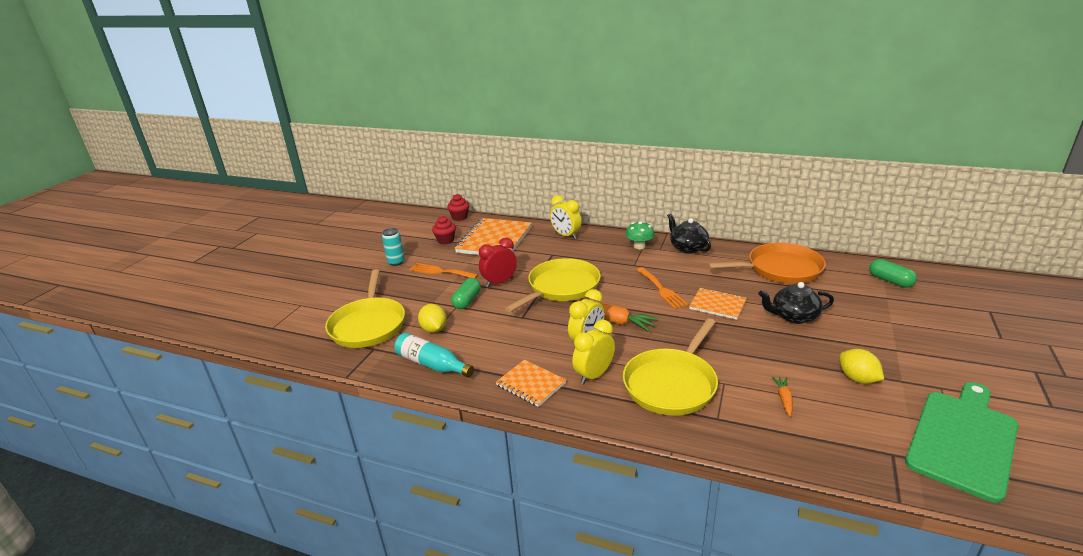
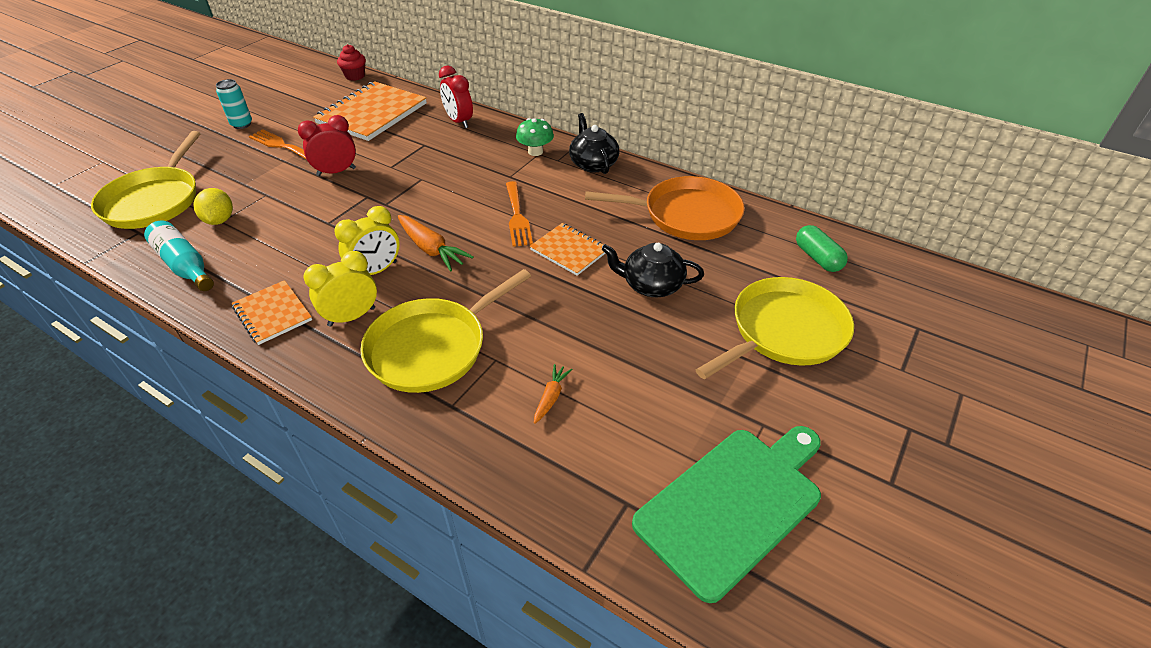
camera: 10 degrees right, 15 degrees up
red cupcake [432,216,456,244] -> none
green capsule [452,278,481,309] -> none
yellow pan [505,258,601,312] -> yellow pan moved to [696,277,854,379]
yellow clock [550,195,582,239] -> red clock [439,66,473,128]
yellow lemon [840,349,884,384] -> none

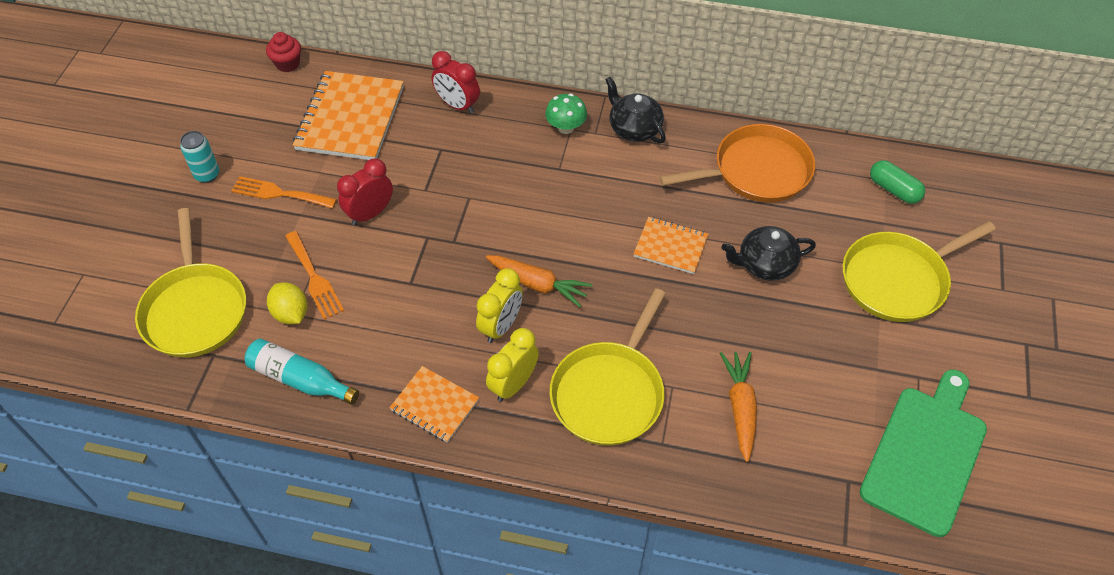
camera: 20 degrees left, 10 degrees up
orange fork [506,181,533,247] -> orange fork moved to [285,231,344,320]
orange carrot [534,364,573,424] -> orange carrot [720,352,757,462], size x1.76
yellow pan [696,277,854,379] -> yellow pan turned 150 degrees counterclockwise [842,221,996,322]

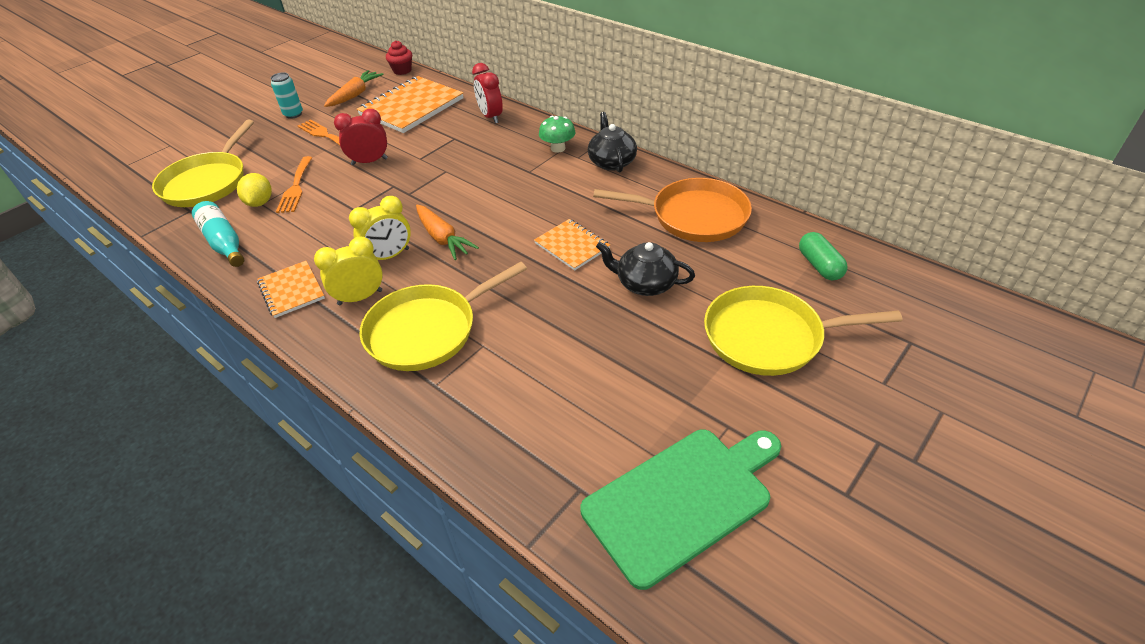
camera: 30 degrees right, 10 degrees down
orange carrot [720,352,757,462] -> orange carrot moved to [324,70,384,107]

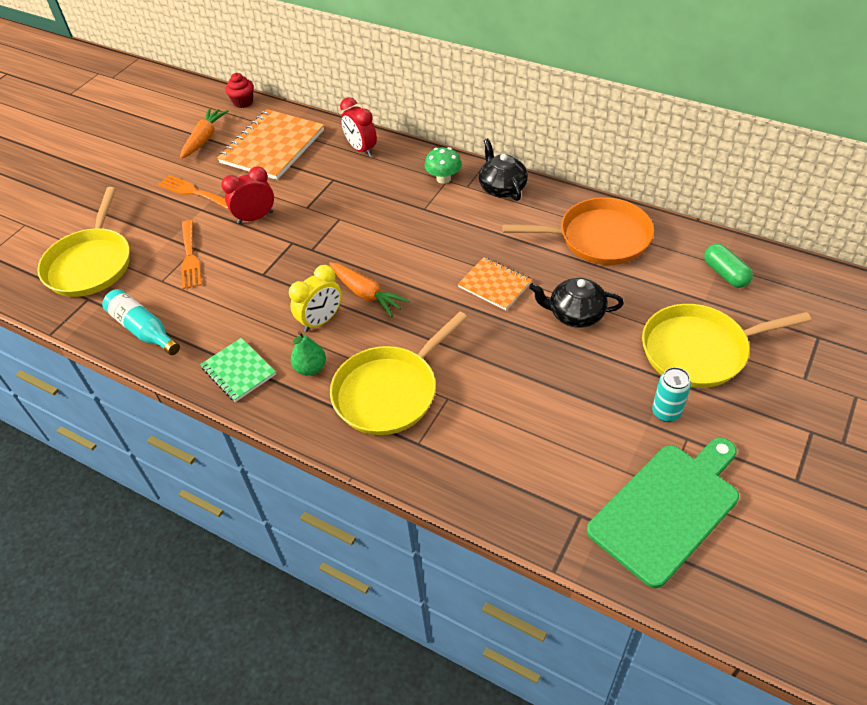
camera: 10 degrees left, 5 degrees up
yellow lemon [237,173,272,207] -> none
orange notebook [257,261,325,318] -> green notebook [200,338,276,402]
turquoise can [271,72,303,119] -> turquoise can moved to [652,367,691,422]
yellow clock [314,237,383,305] -> green pear [291,331,326,376]

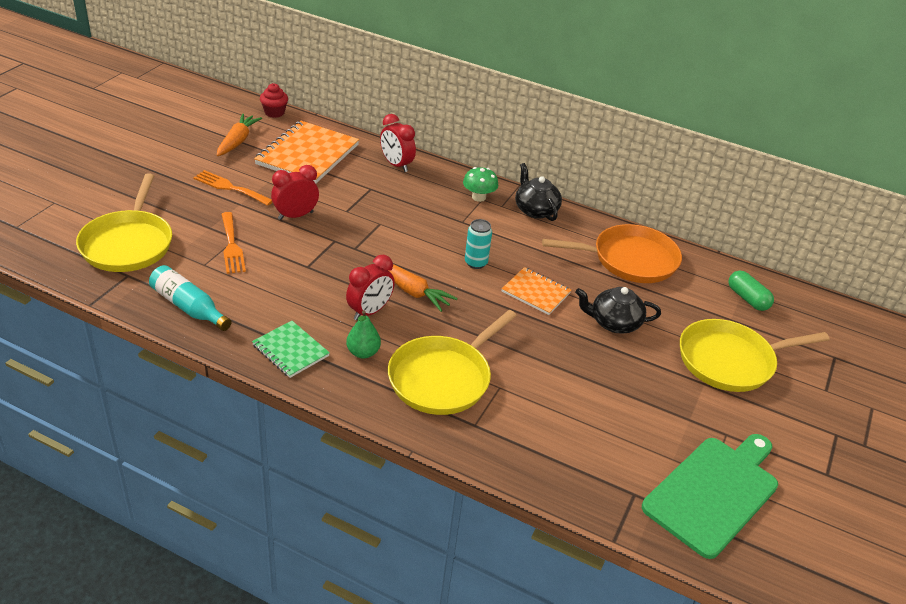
camera: 10 degrees left, 10 degrees down
yellow clock [289,265,342,332] -> red clock [346,255,395,320]
turquoise can [652,367,691,422] -> turquoise can moved to [465,219,492,269]

